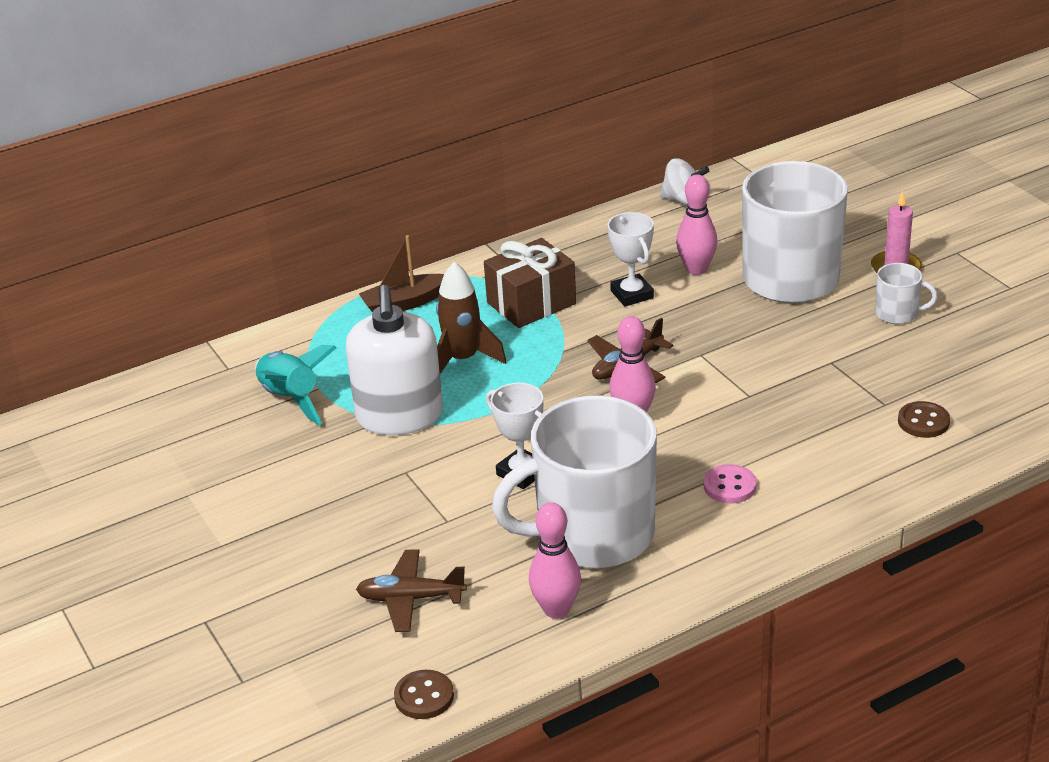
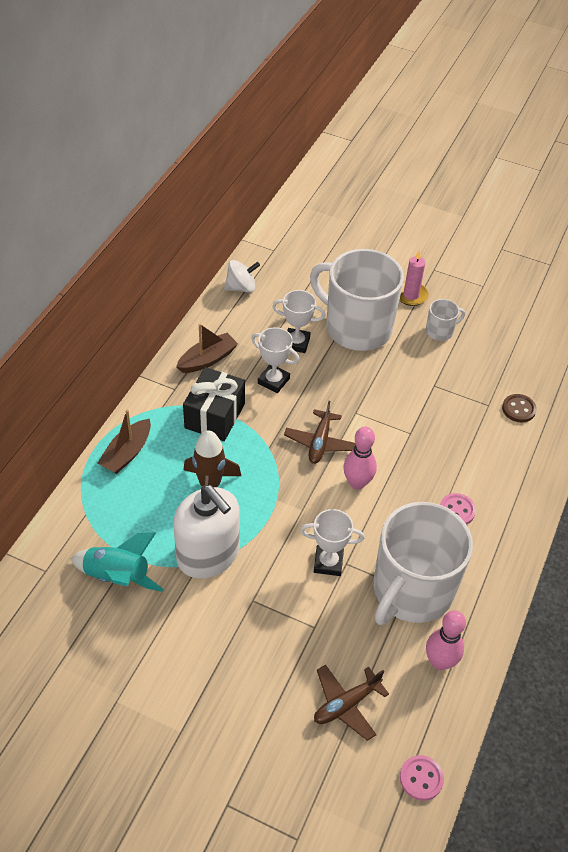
camera: 40 degrees left, 15 degrees up
brown button [394,670,454,719] -> pink button [400,755,444,801]
brown gift [484,238,576,328] -> black gift [183,367,245,441]
pink bowling pin [676,174,718,275] -> white trophy [272,290,325,353]
none -> brown boat [176,324,238,373]

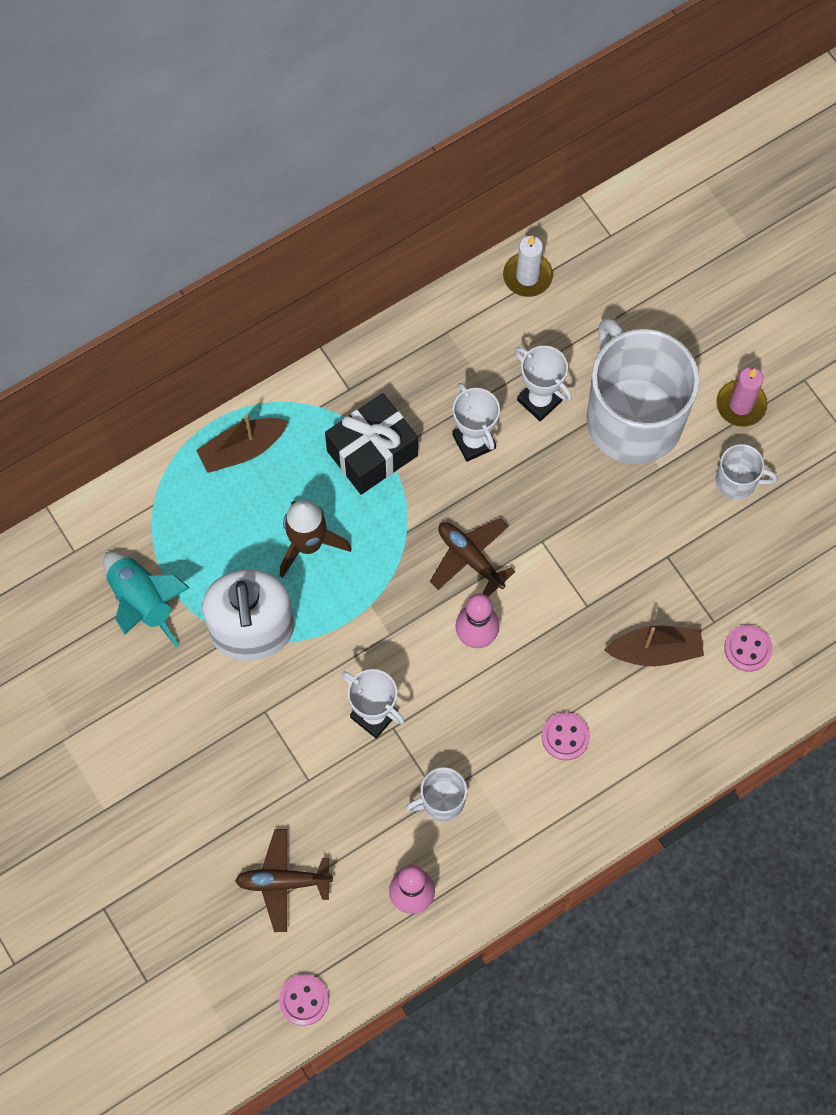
camera: 35 degrees right, 20 degrees up
brown boat [176,324,238,373] -> brown boat moved to [604,626,704,666]
white spinning top [224,260,260,293] -> white candle [503,236,553,297]
brown plane [284,401,356,464] -> brown plane turned 90 degrees clockwise [430,518,515,596]
white mug [374,502,473,625] -> white mug [406,767,467,821], size x0.42
brown button [502,394,537,422] -> pink button [724,625,773,672]

